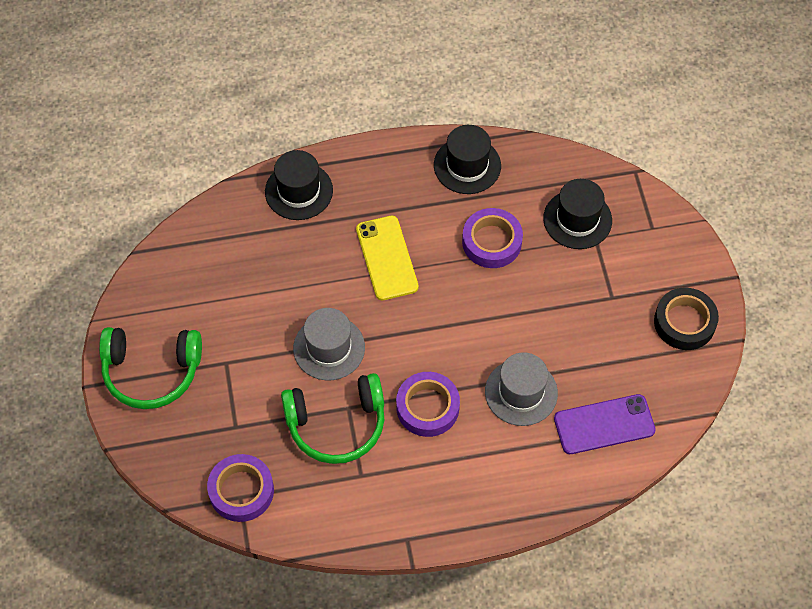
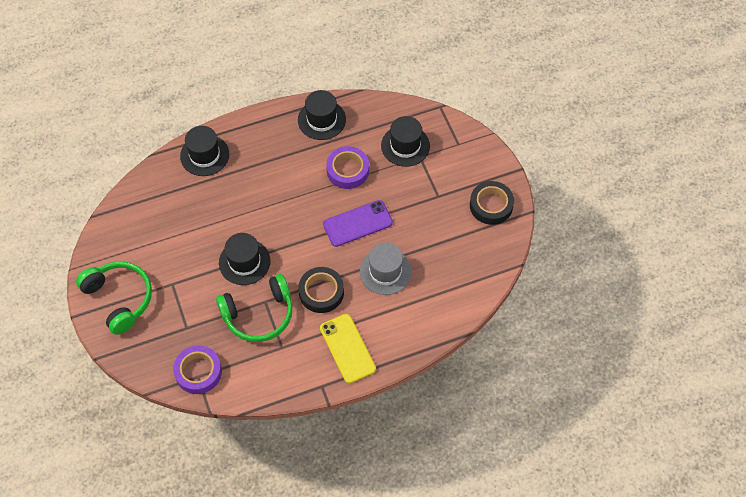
camera: 10 degrees left, 0 degrees up
green headphones [99,327,202,409] -> green headphones turned 120 degrees counterclockwise [76,261,152,335]
grey hat [293,308,365,380] -> black hat [219,233,270,285]
yellow phone [356,216,419,301] -> yellow phone moved to [320,314,376,383]
purple tape [396,372,460,437] -> black tape [298,267,344,313]
purple phone [554,394,656,454] -> purple phone moved to [323,200,393,247]

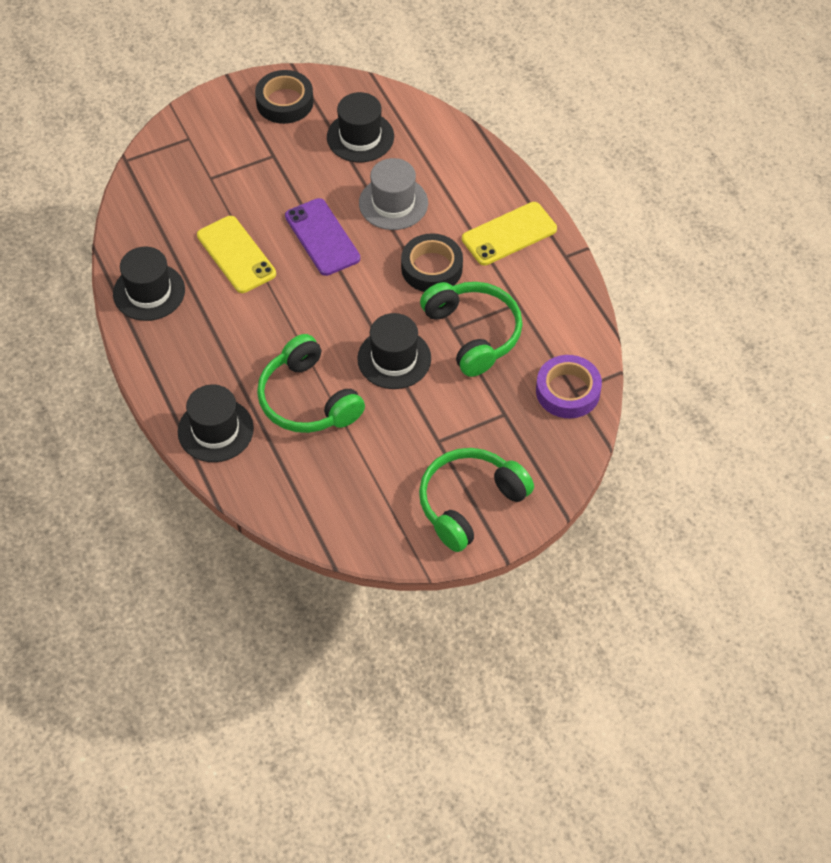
camera: 95 degrees left, 5 degrees down
purple tape [326,146,369,189] -> yellow phone [197,216,276,293]
black hat [381,116,430,167] -> black hat moved to [327,92,394,162]
none -> green headphones [257,334,365,433]

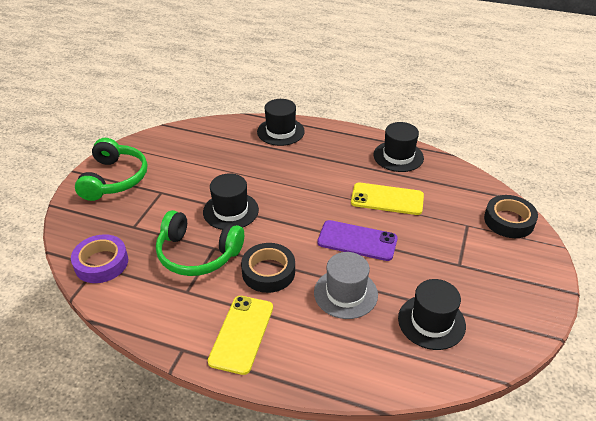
camera: 135 degrees right, 15 degrees down
black tape [255,70,314,124] -> black tape moved to [484,195,538,238]
green headphones [257,334,365,433] -> none

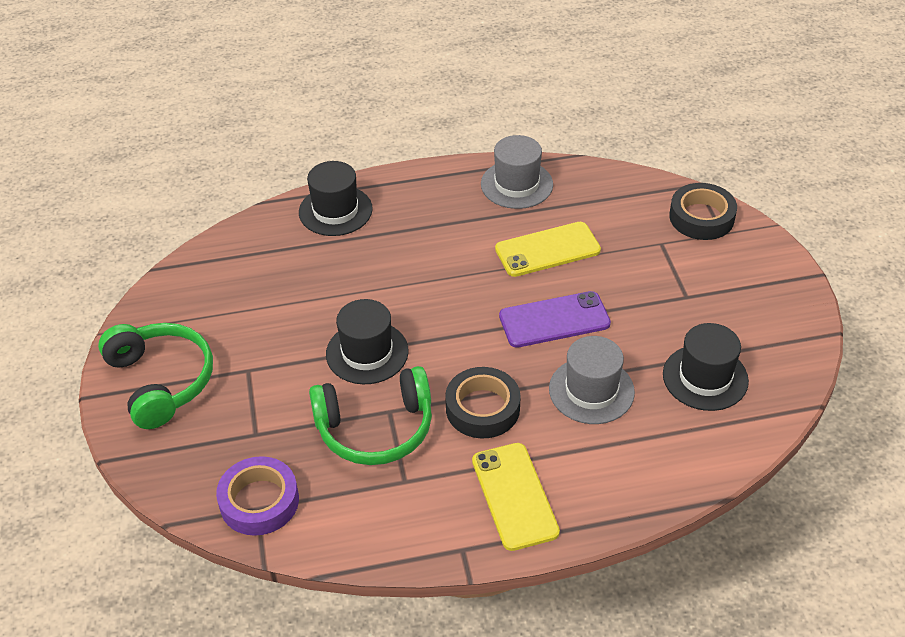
camera: 30 degrees left, 5 degrees up
black hat [373,122,424,172] -> grey hat [481,135,553,209]

